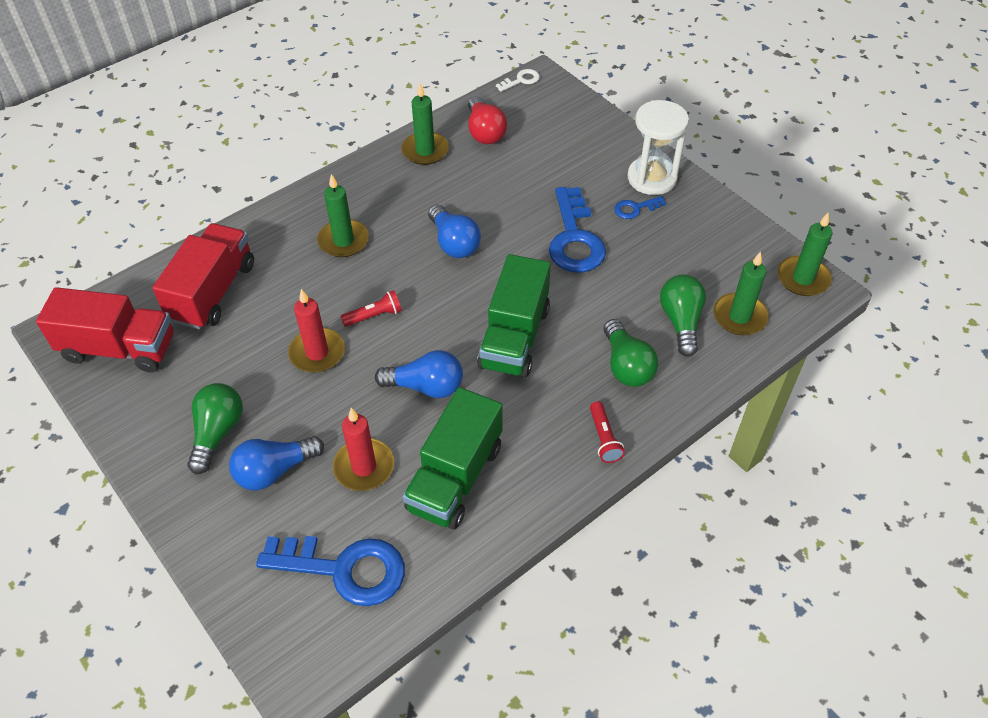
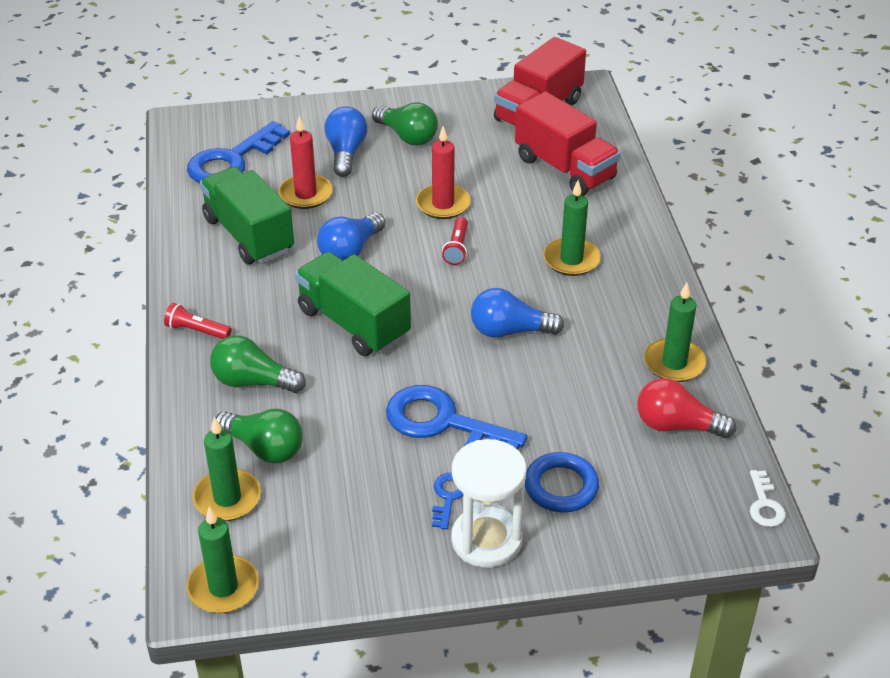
camera: 120 degrees right, 10 degrees down
none -> blue ring [525,452,599,513]

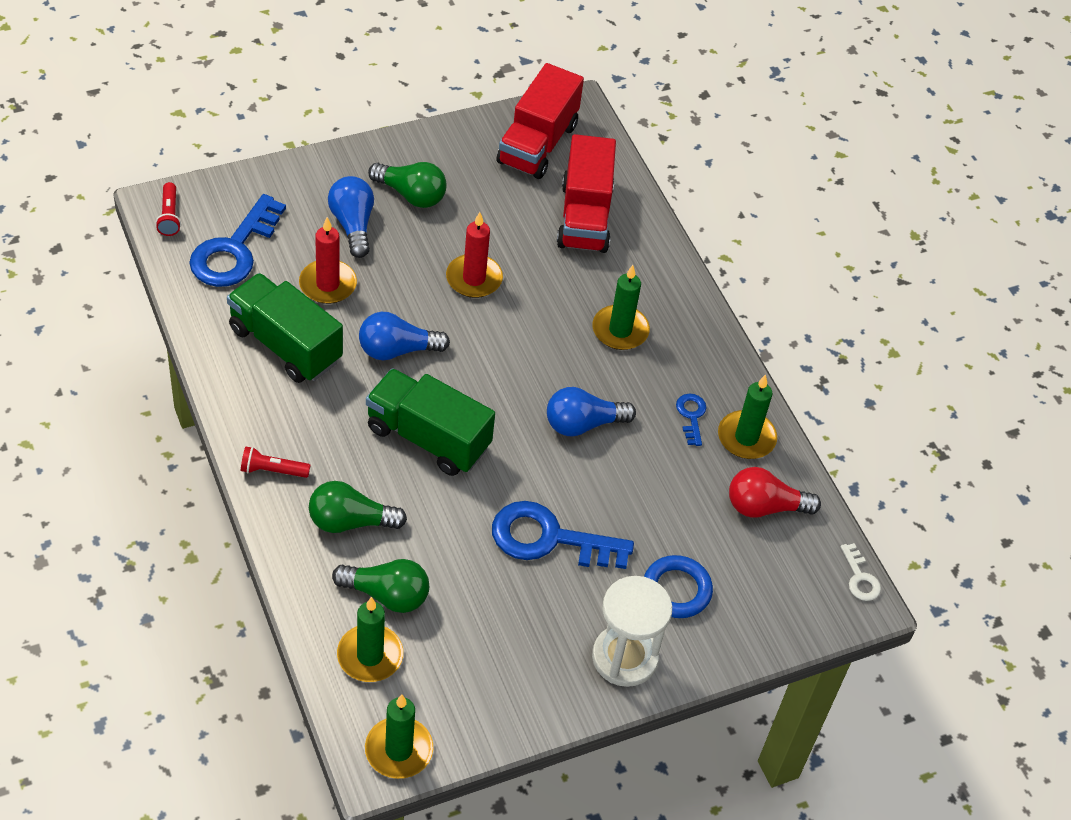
camera: 20 degrees left, 10 degrees up
blue light bulb [317,213,385,260] -> blue light bulb turned 60 degrees clockwise [359,312,450,360]
blue key [432,473,463,530] -> blue key moved to [676,394,706,446]
red flashlight [442,217,468,265] -> red flashlight moved to [156,182,181,236]
red truck [515,92,620,196] -> red truck turned 60 degrees clockwise [557,134,616,253]

